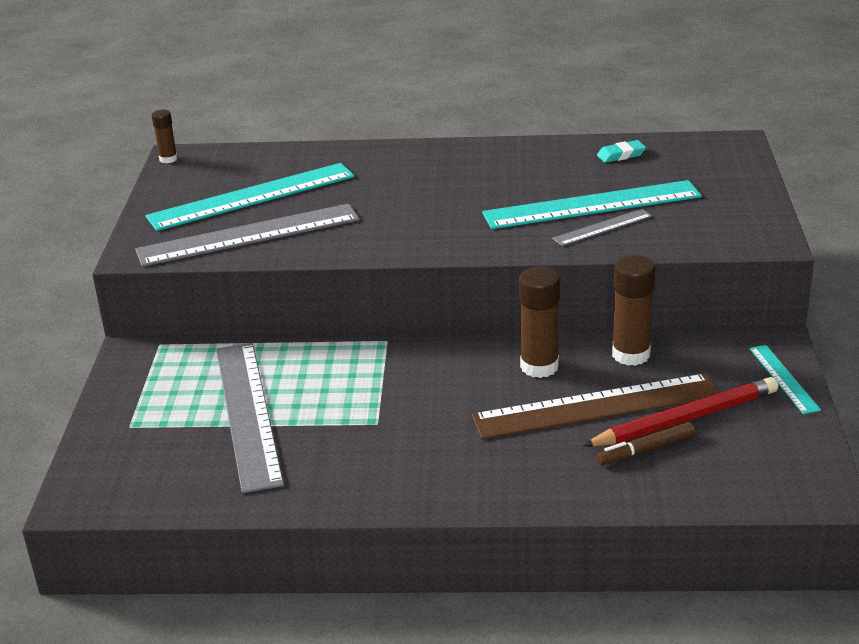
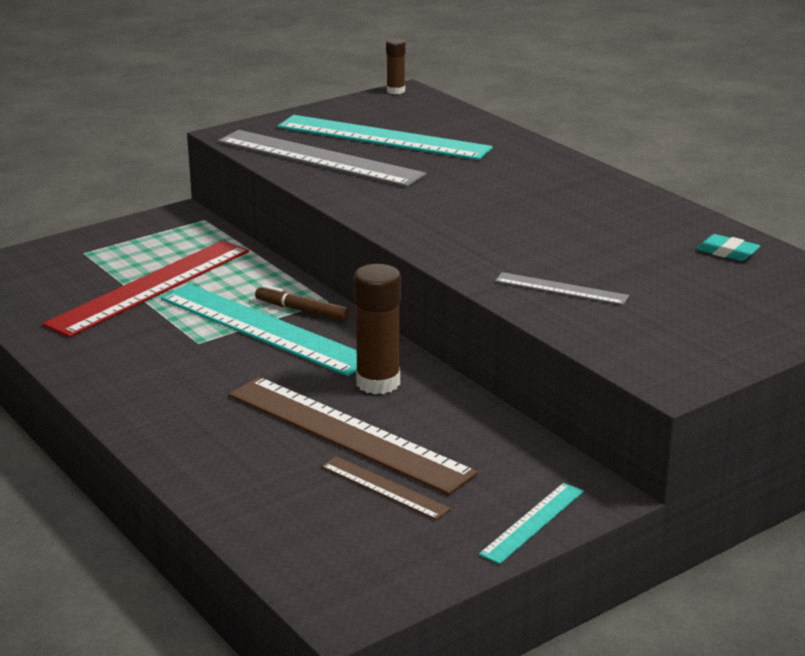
camera: 50 degrees right, 5 degrees down
grey ruler [216,343,284,493] -> red ruler [42,240,249,337]
turquoise ruler [482,180,702,229] -> turquoise ruler moved to [161,284,357,376]
red pencil [583,377,778,447] -> brown ruler [321,456,451,520]
brown marker [596,422,695,465] -> brown marker moved to [255,285,350,321]
brown glue stick [612,255,655,366] -> none

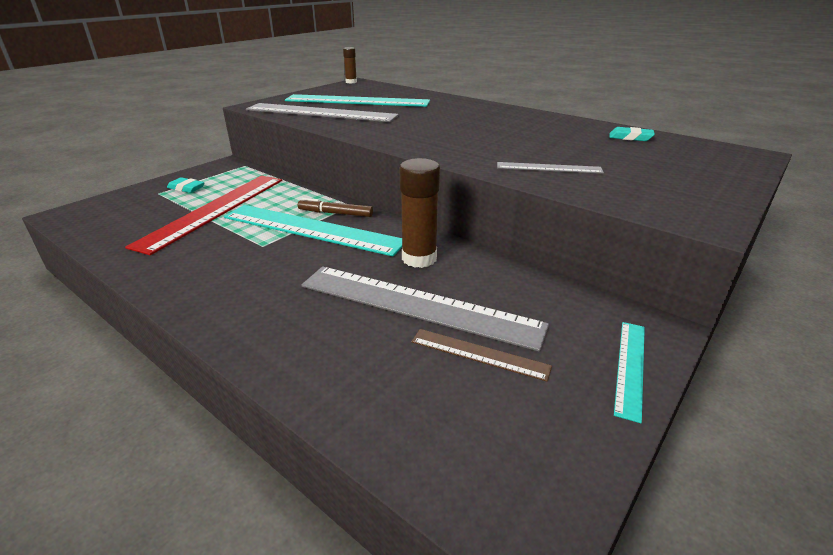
camera: 15 degrees left, 5 degrees up
brown ruler [228,377,478,495] -> grey ruler [301,266,549,352]
none -> turquoise eraser [167,177,204,193]

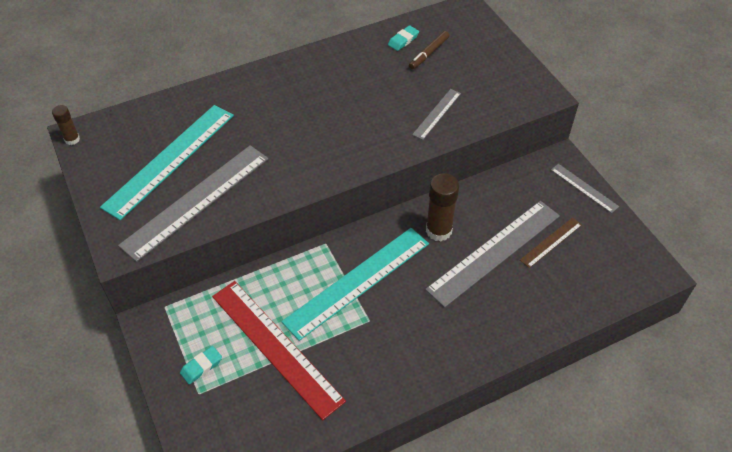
camera: 65 degrees left, 20 degrees up
brown marker [298,198,373,217] -> brown marker moved to [409,31,449,69]
turquoise ruler [614,322,645,423] -> grey ruler [551,164,619,213]

